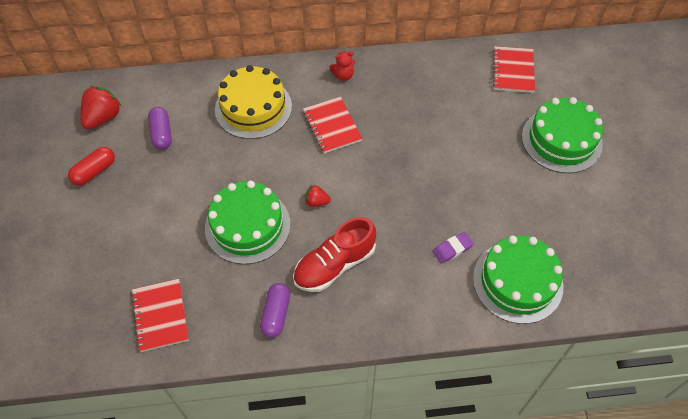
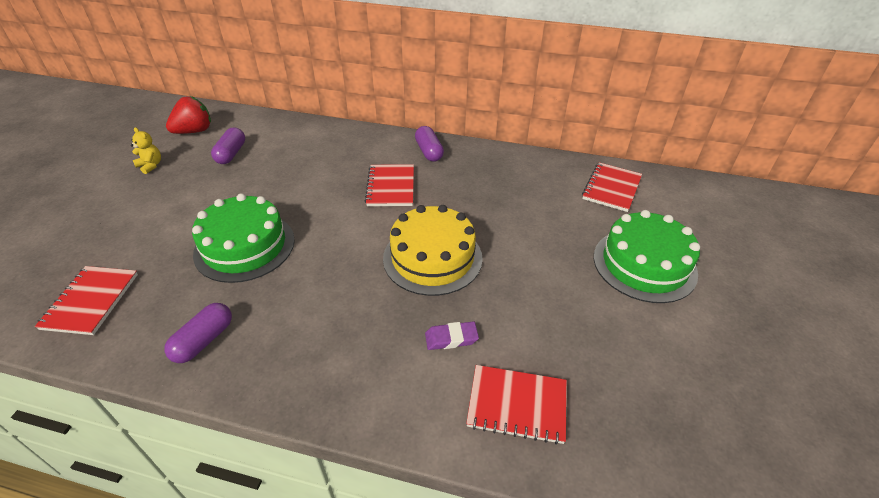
camera: 20 degrees right, 15 degrees down
red capsule [68,147,115,186] -> yellow teddy bear [131,127,161,174]
yellow cake [215,65,292,139] -> yellow cake moved to [383,205,483,296]
red shoe [293,217,376,292] -> none
red strawberry [305,185,331,207] -> none
red teddy bear [329,51,355,81] -> purple capsule [415,126,444,162]
green cake [473,236,564,324] -> red notebook [466,365,567,445]

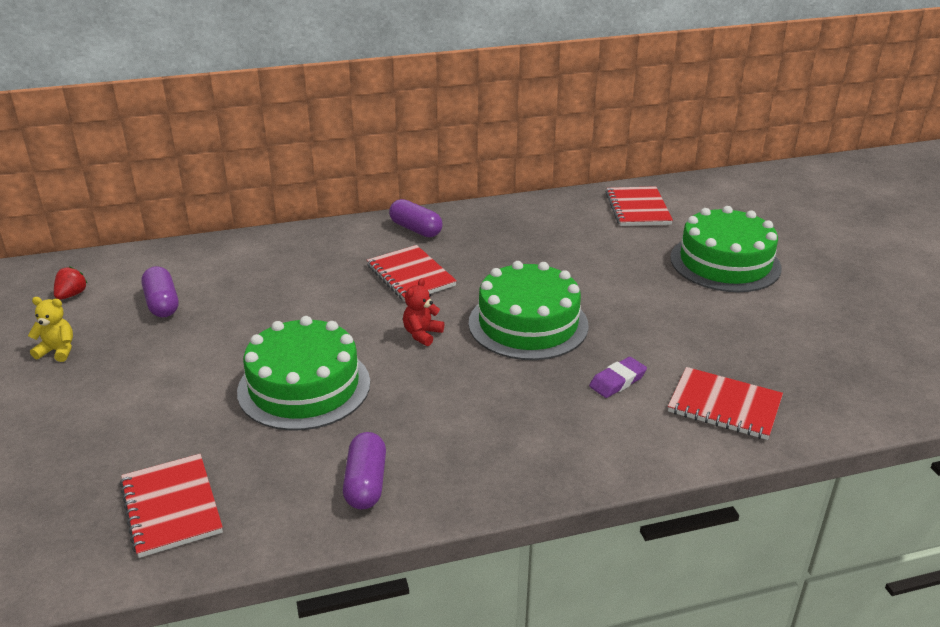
camera: 30 degrees left, 10 degrees down
red strawberry [166,96,211,134] -> red strawberry [54,266,87,300], size x0.55
yellow cake [383,205,483,296] -> green cake [469,261,589,360]
red notebook [466,365,567,445] -> red notebook turned 45 degrees clockwise [668,367,783,440]
none -> red teddy bear [403,278,444,346]

